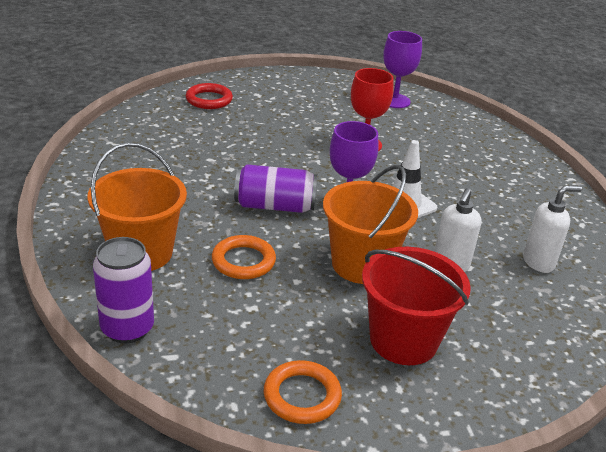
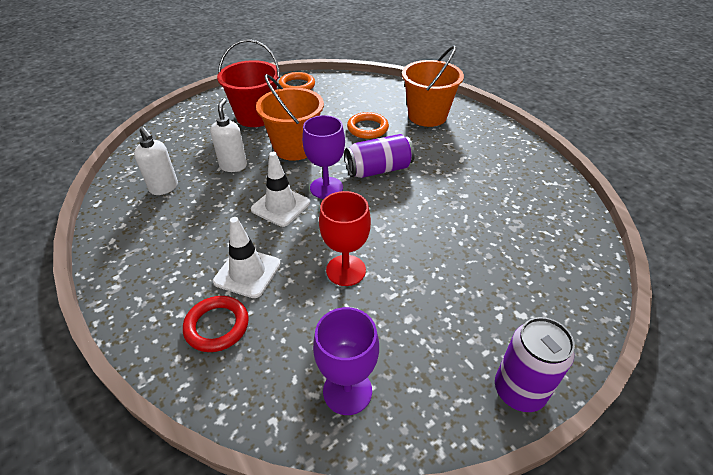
camera: 160 degrees right, 10 degrees up
purple can [93,237,154,344] -> purple can moved to [495,317,575,412]
red ring [186,83,233,109] -> red ring moved to [183,296,249,352]
white soap dispenser [523,185,582,273] -> white soap dispenser turned 90 degrees counterclockwise [134,126,178,195]
none -> white traffic cone [213,217,281,298]

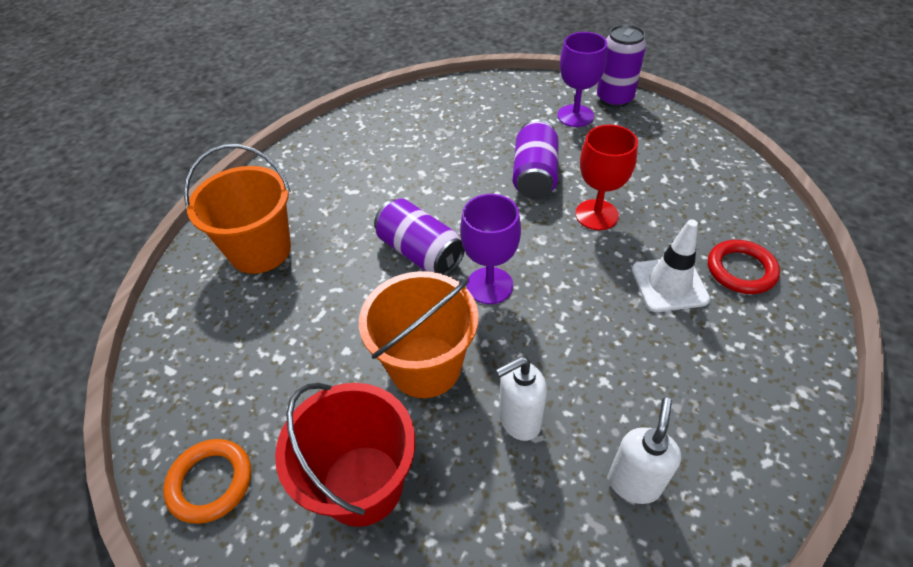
camera: 115 degrees left, 5 degrees up
white traffic cone [251,152,310,227] -> none
purple goblet [313,307,379,415] -> purple goblet moved to [557,32,607,127]
orange ring [347,112,389,139] -> none
none -> purple can [513,119,559,199]

